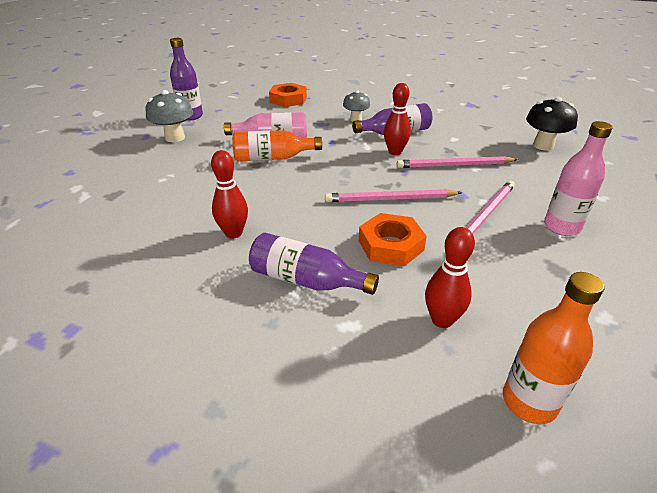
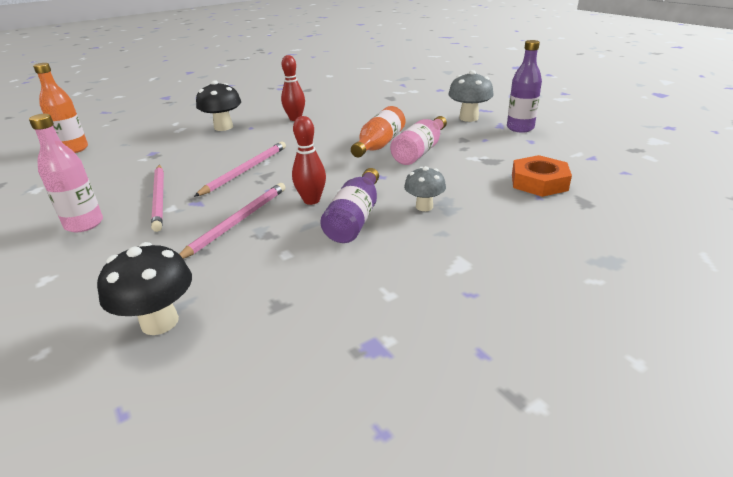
camera: 125 degrees right, 5 degrees down
purple bottle [249,233,379,295] -> black mushroom [196,80,241,131]
orange nut [359,213,427,266] -> none
red bowling pin [425,227,475,328] -> none

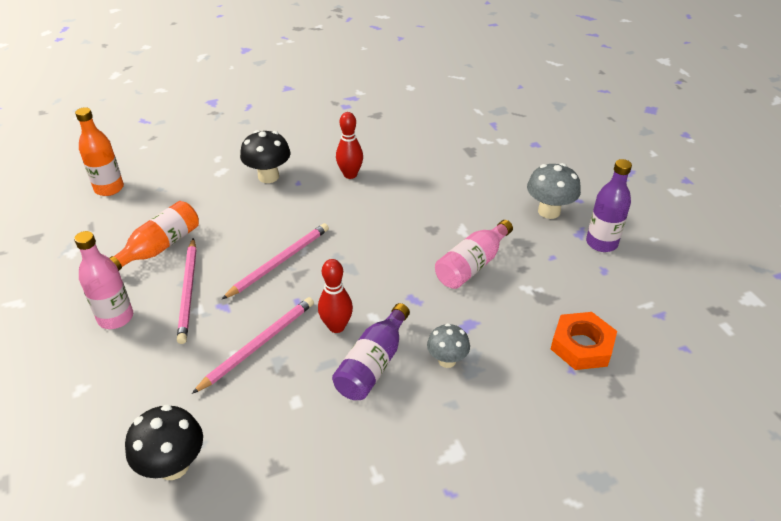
camera: 10 degrees right, 10 degrees up
orange bottle [351,106,406,157] -> orange bottle moved to [110,201,199,271]

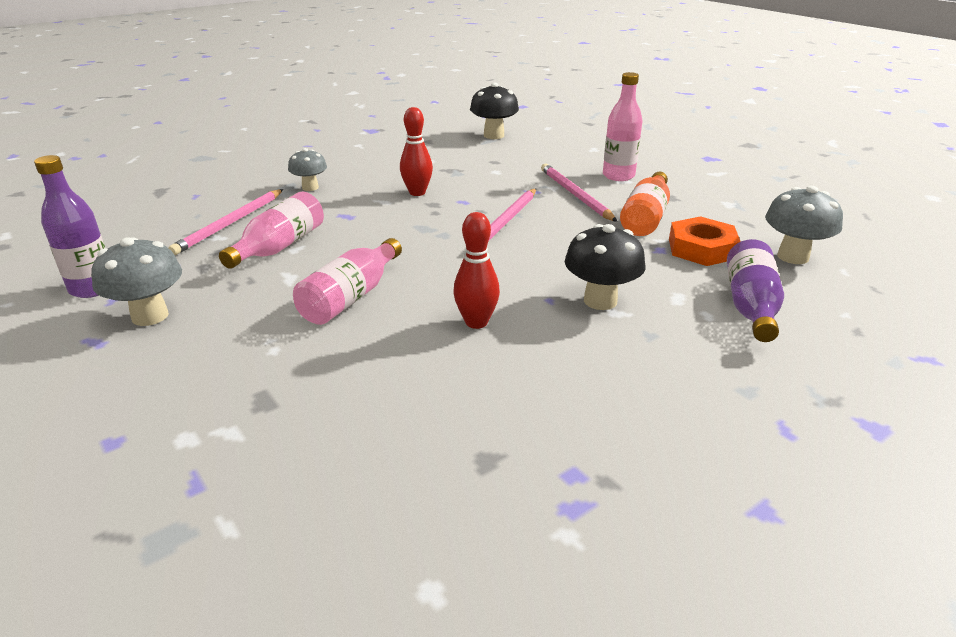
camera: 165 degrees right, 10 degrees down
orange bottle [75,107,124,196] -> grey mushroom [765,186,843,264]
pink pencil [192,297,314,394] -> pink pencil moved to [168,189,283,255]
purple bottle [332,303,410,400] -> purple bottle moved to [727,239,784,342]
orange nut [551,312,617,370] -> orange nut moved to [669,216,741,266]
none -> pink bottle [293,238,402,325]

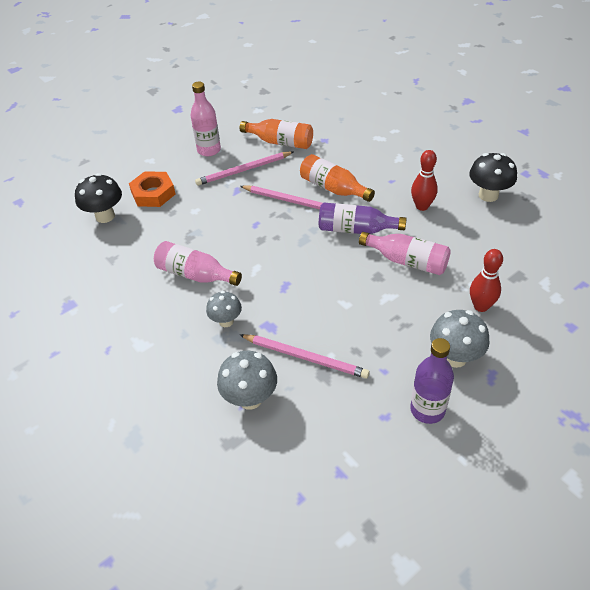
camera: 90 degrees left, 15 degrees up
pink bottle [219,192,324,269] -> pink bottle moved to [154,241,242,286]
red bowling pin [400,107,433,196] -> red bowling pin moved to [470,249,503,312]
black mushroom [565,224,645,310] -> black mushroom moved to [469,153,517,202]
orange nut [669,216,741,266] -> orange nut moved to [129,171,175,207]
purple bottle [727,239,784,342] -> purple bottle moved to [319,203,406,234]
grey mushroom [765,186,843,264] -> grey mushroom moved to [217,351,277,410]
none -> orange bottle [300,154,375,202]

